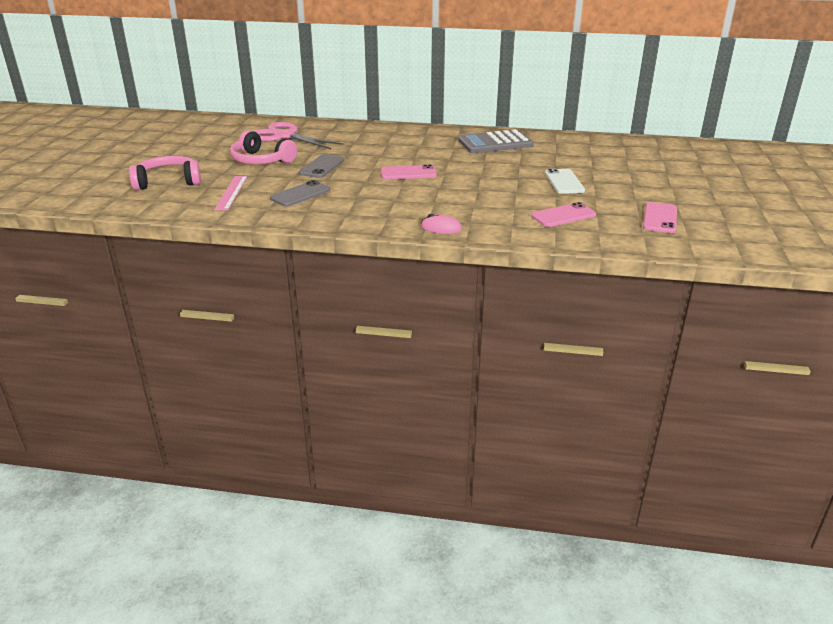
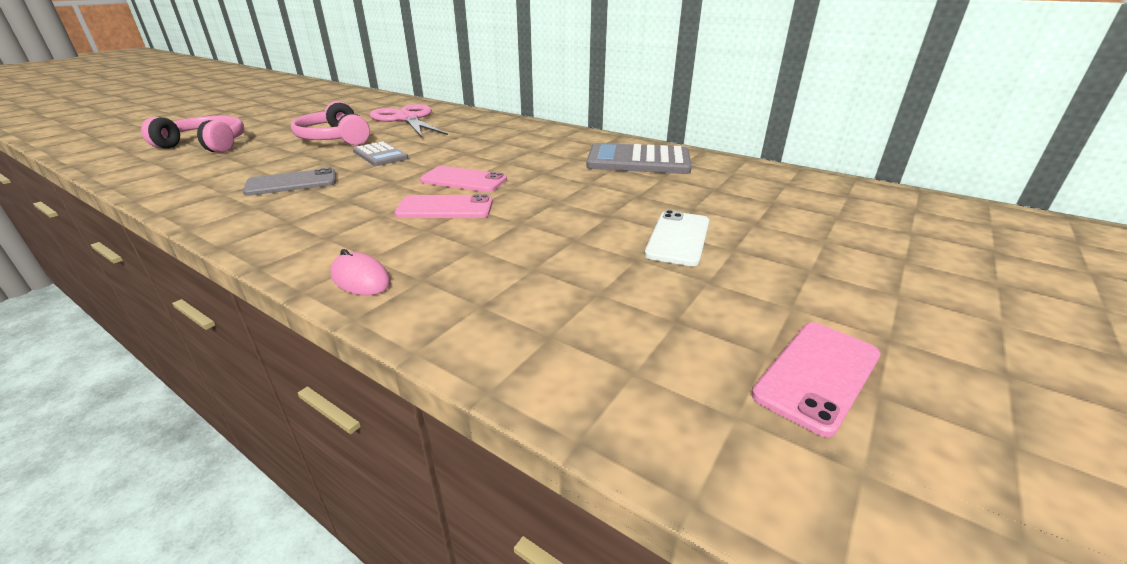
camera: 25 degrees right, 0 degrees up
pink ruler [214,176,247,210] -> none
grey phone [299,154,344,178] -> grey calculator [353,141,408,166]
pink phone [531,202,596,227] -> pink phone moved to [394,194,493,218]

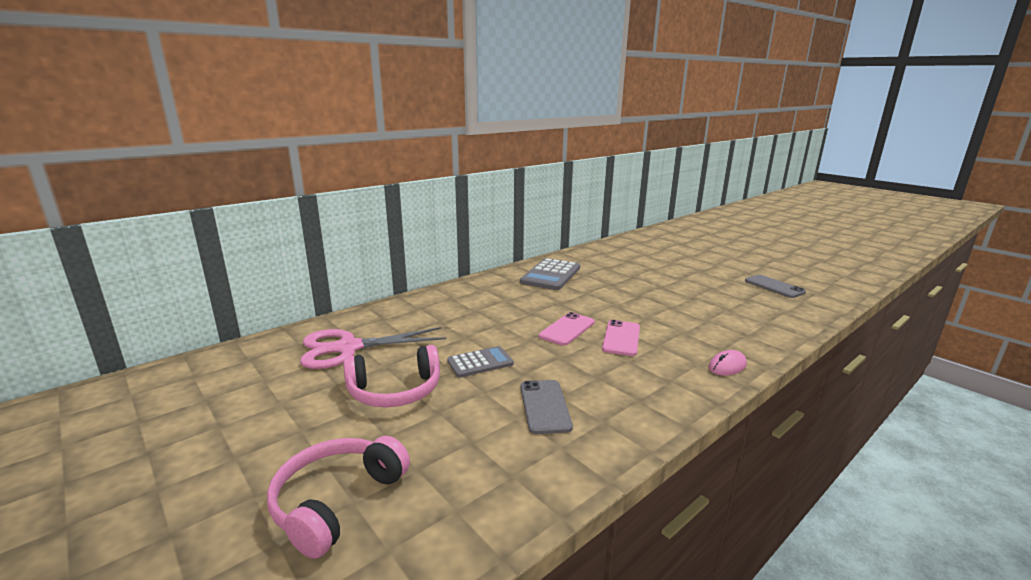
camera: 75 degrees left, 10 degrees down
white phone [645,210,709,266] -> none
pink phone [751,322,880,437] -> grey phone [745,275,806,298]

